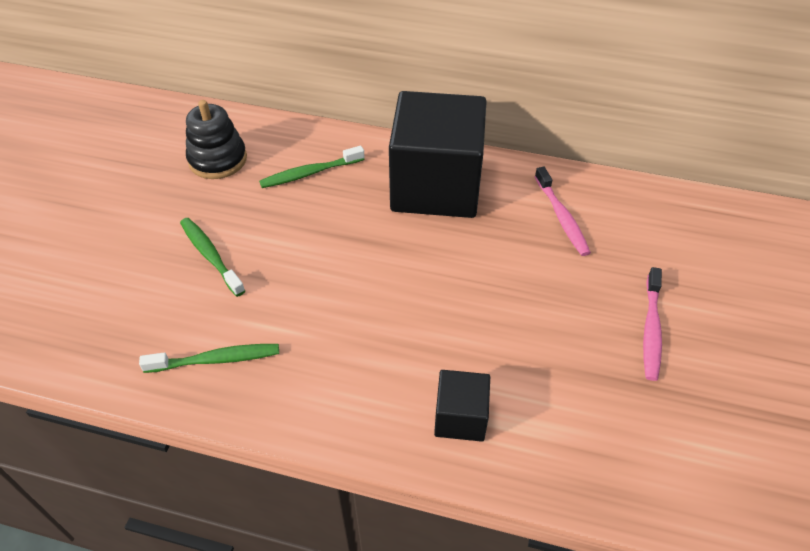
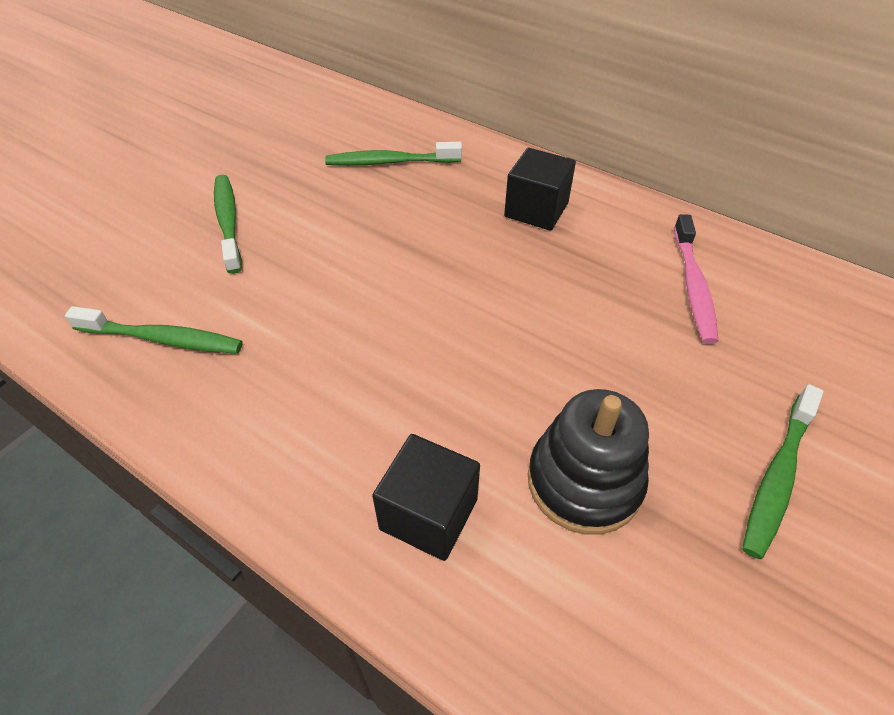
camera: 20 degrees right, 0 degrees up
black stacking toy [186,100,247,179] -> black stacking toy moved to [528,389,649,535]
black cube [389,91,487,218] -> black cube [504,148,576,231], size x0.46
pink toothbrush [643,267,662,381] -> green toothbrush [742,384,823,559]

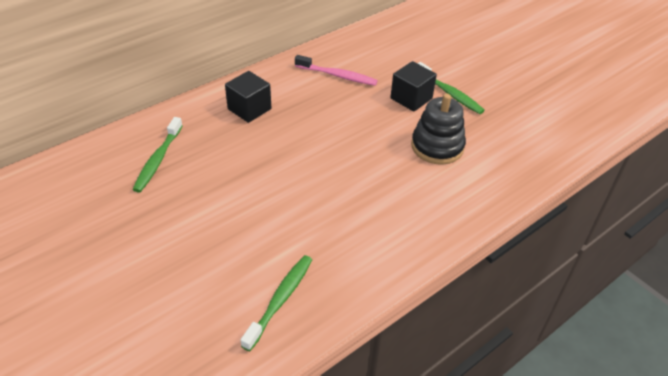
camera: 75 degrees left, 5 degrees down
green toothbrush [214,175,242,274] -> none
black cube [372,434,480,561] -> black cube moved to [390,61,437,112]

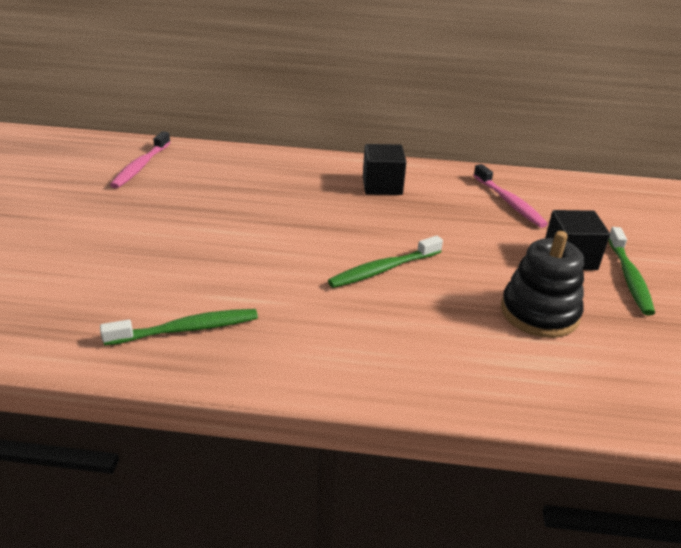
camera: 45 degrees right, 10 degrees down
green toothbrush [132,117,183,193] -> green toothbrush moved to [328,236,443,288]
none -> pink toothbrush [110,131,171,188]

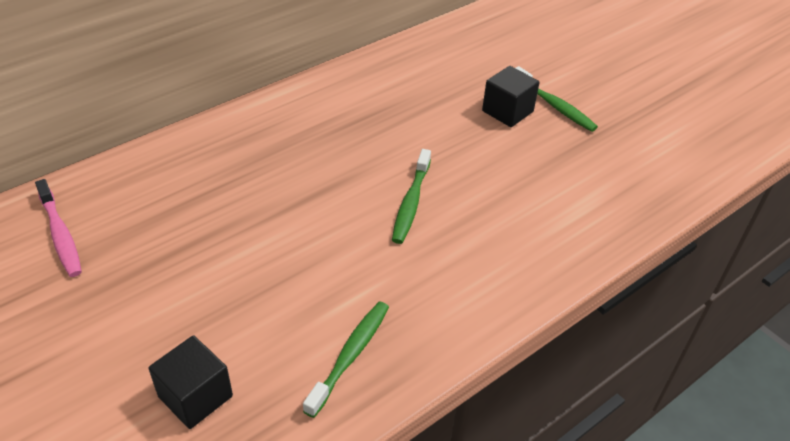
camera: 45 degrees left, 10 degrees up
black cube [363,144,406,195] -> black cube moved to [149,335,233,429]
pink toothbrush [473,164,548,228] -> none
black stacking toy [501,231,584,338] -> none

